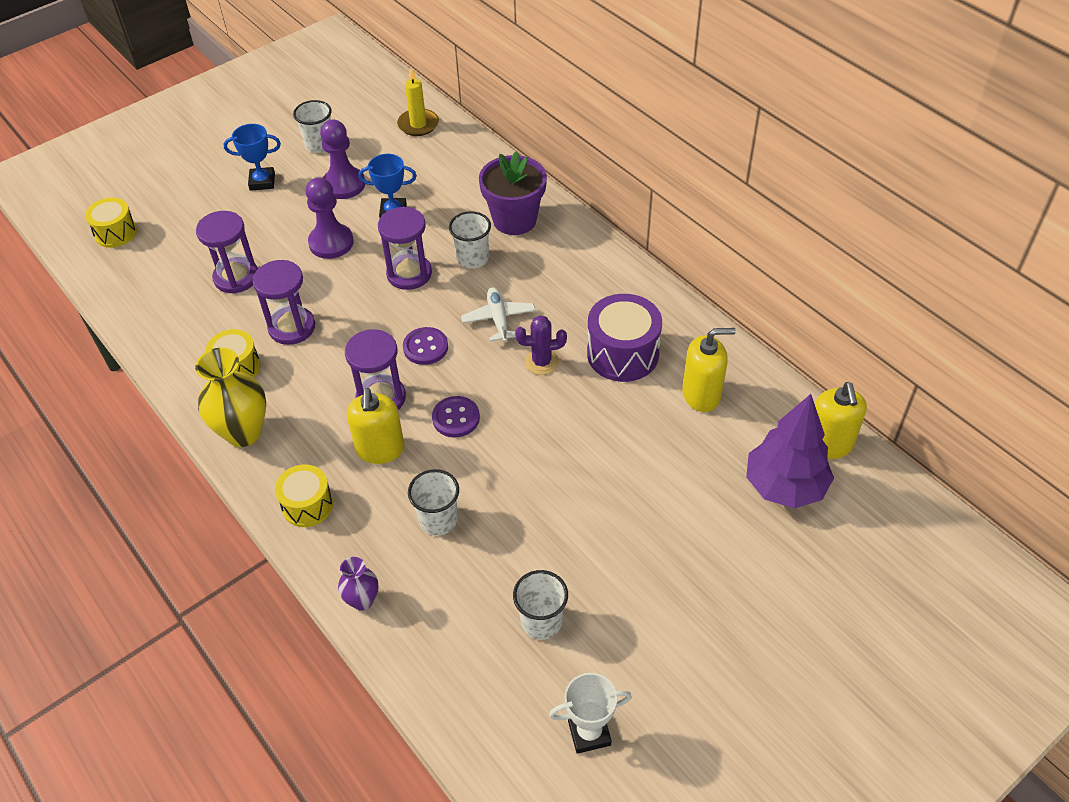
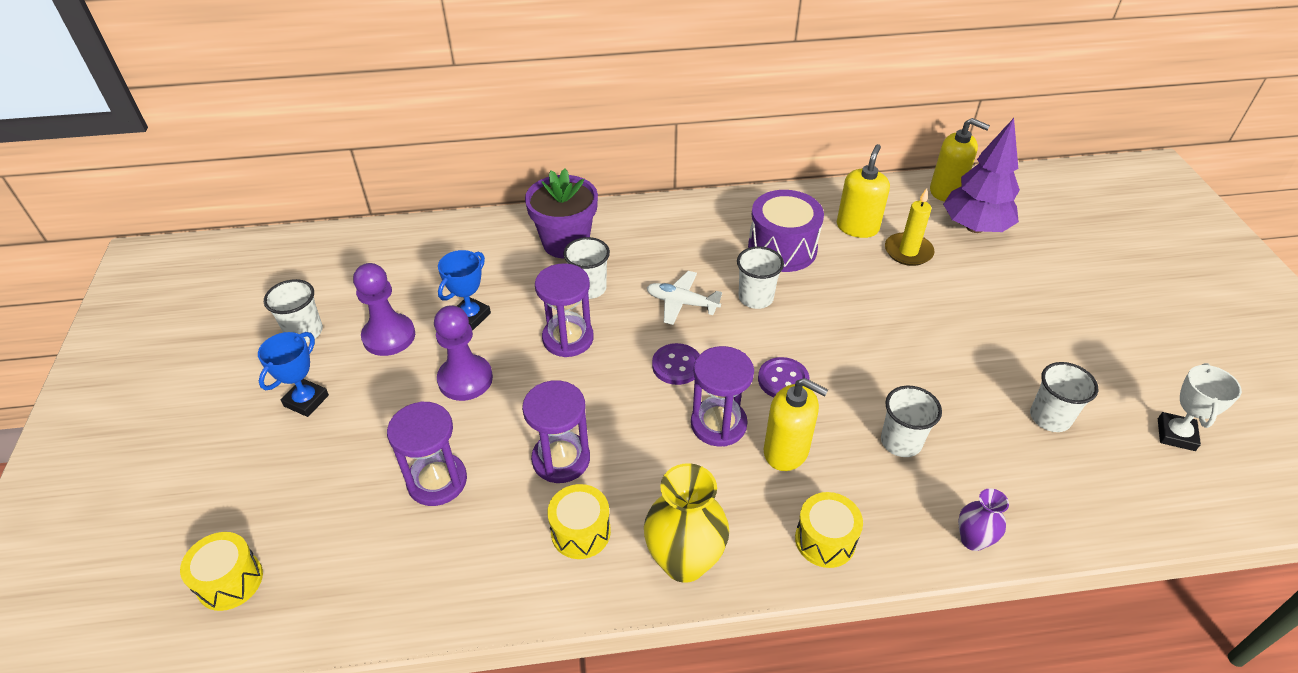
camera: 60 degrees left, 5 degrees down
yellow candle [397,68,439,136] -> yellow candle moved to [885,188,935,266]
purple cactus [515,315,567,375] -> white cup [737,246,784,309]

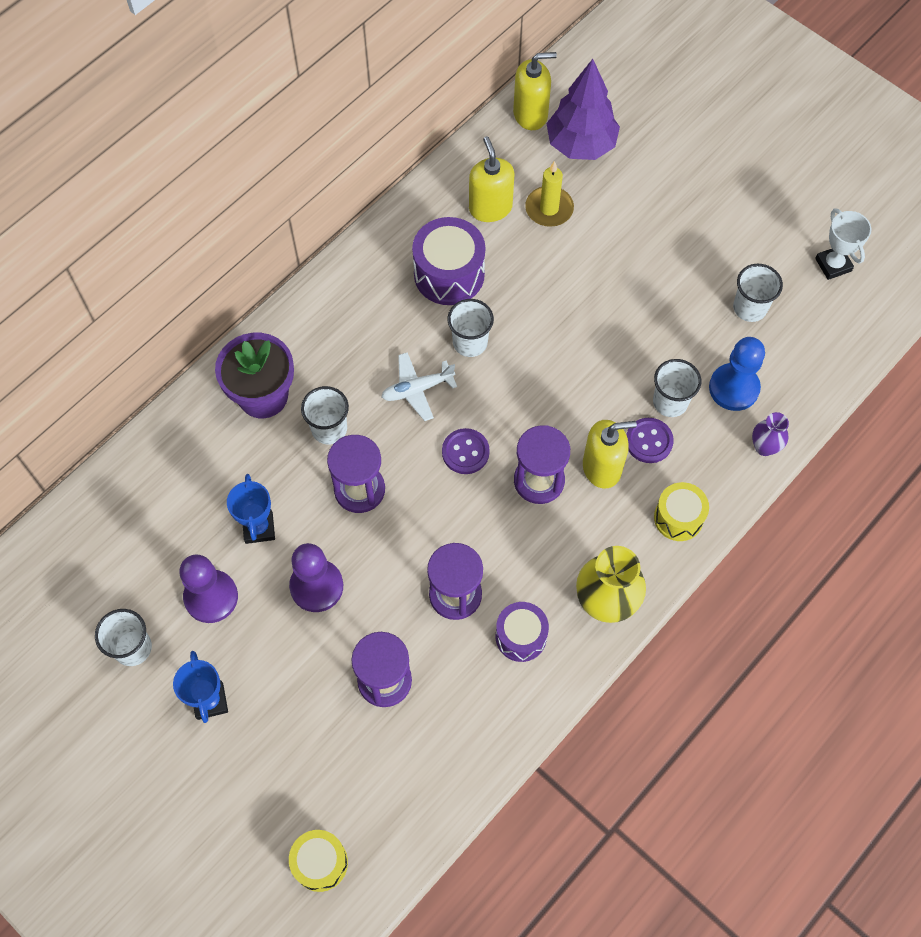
camera: 40 degrees left, 20 degrees up
yellow drum [547,484,611,559] -> purple drum [496,602,549,662]
purple button [758,357,809,397] -> purple button moved to [626,418,674,463]
none -> blue pawn [709,337,765,411]

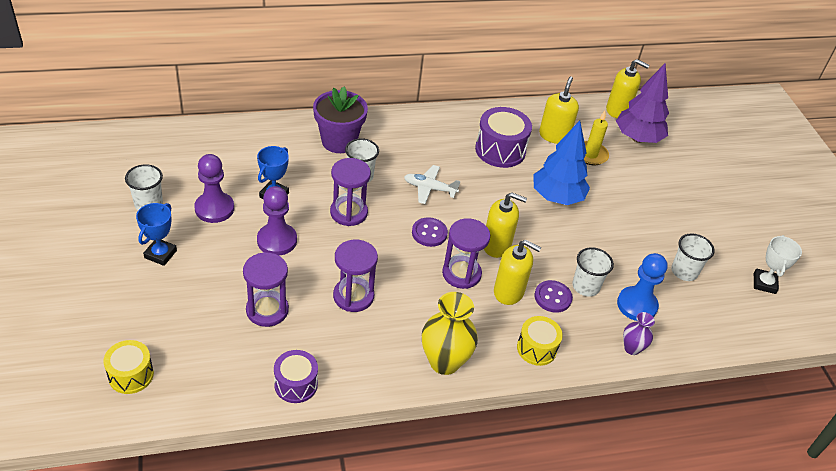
camera: 30 degrees right, 20 degrees down
white cup [448,299,494,357] -> none
purple drum [496,602,549,662] -> purple drum moved to [274,350,318,403]
none -> yellow soap dispenser [484,192,527,258]
none -> blue tree [533,121,590,205]

